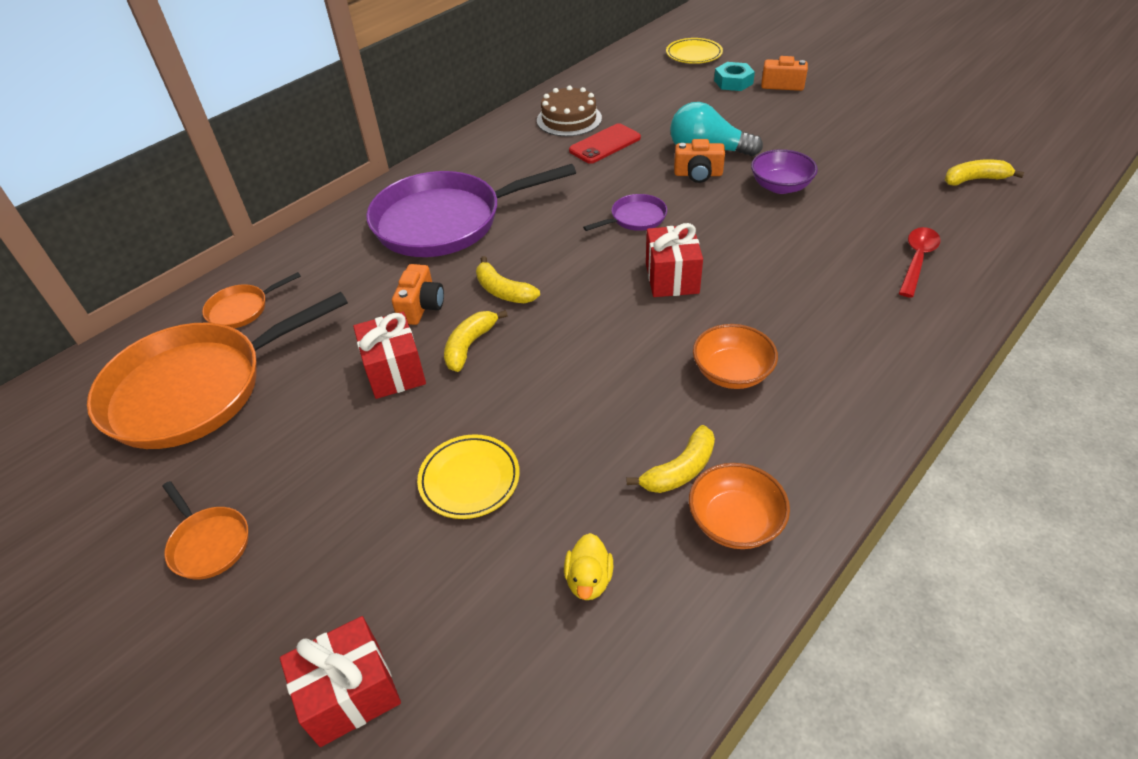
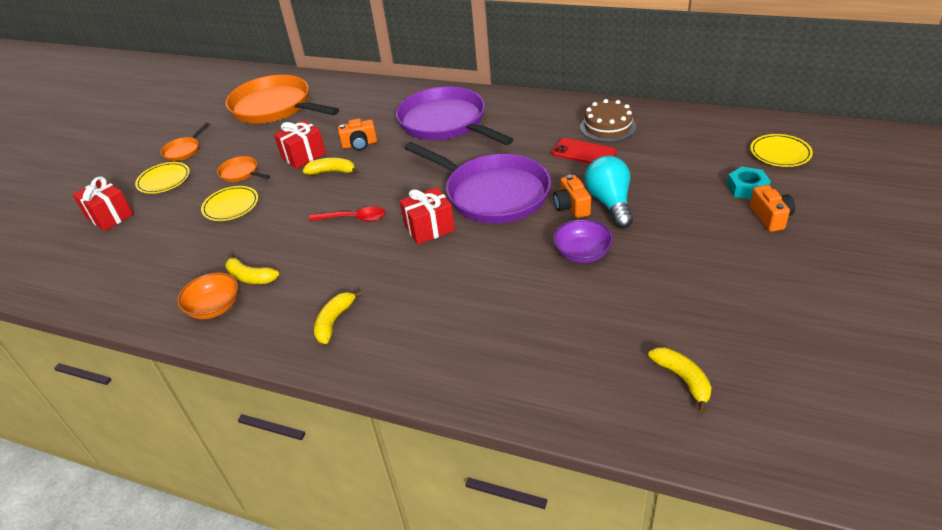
camera: 70 degrees right, 5 degrees down
orange pan [202,272,301,328] -> orange pan moved to [217,156,270,182]
yellow banana [476,256,540,303] -> yellow banana moved to [314,290,363,344]
yellow duck [564,533,613,600] -> none
purple pan [583,194,667,231] -> purple pan [404,142,551,224], size x2.35
orange bowl [693,324,778,389] -> none
red spoon [899,227,941,298] -> red spoon moved to [309,207,386,222]
none -> yellow plate [135,162,190,194]

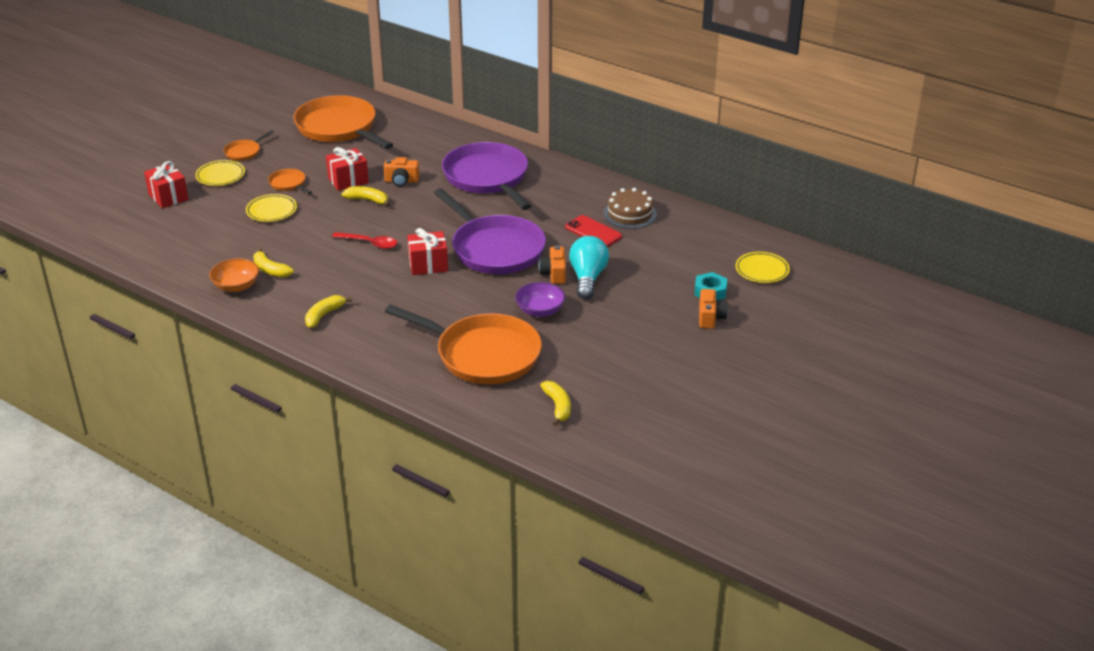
camera: 10 degrees right, 5 degrees down
none -> orange pan [385,304,542,384]

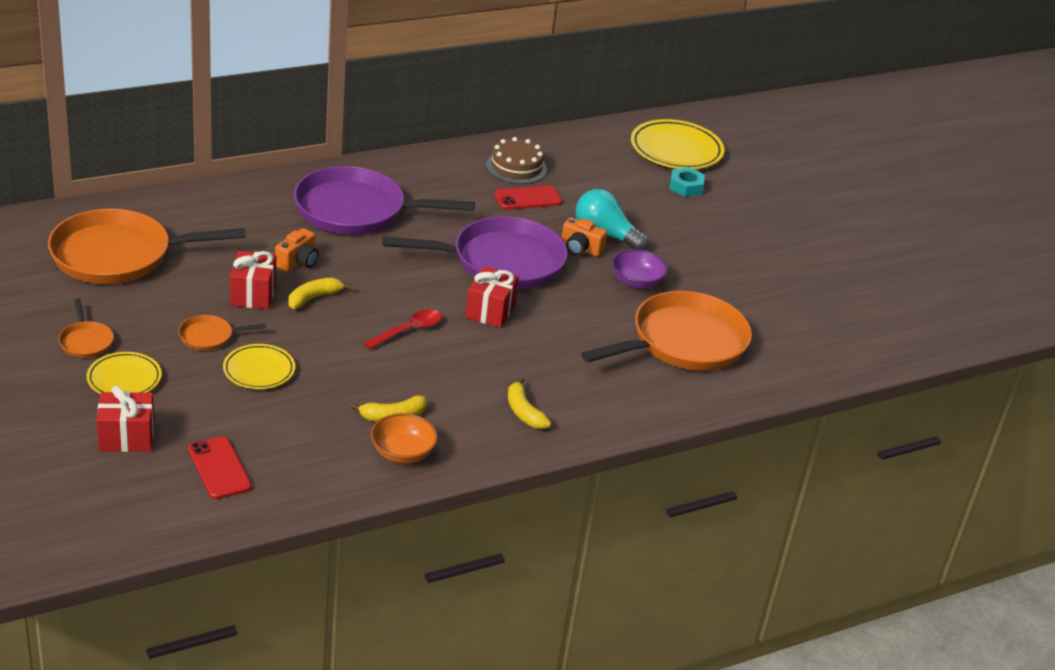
camera: 65 degrees left, 0 degrees up
yellow banana [540,381,571,426] -> none
orange camera [699,289,728,329] -> none
yellow plate [735,252,790,283] -> yellow plate [631,119,725,169], size x1.68
none -> red phone [188,436,252,499]

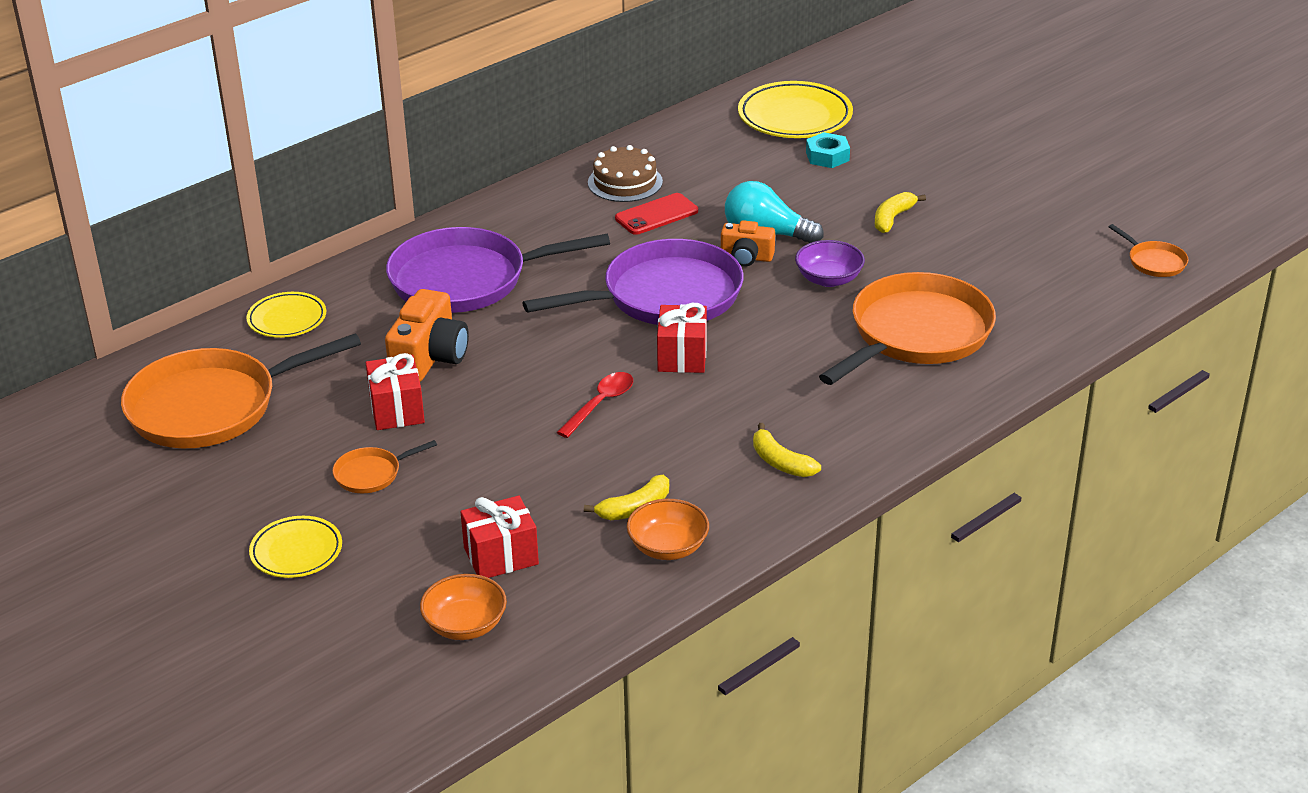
camera: 10 degrees left, 0 degrees up
orange pan [58,298,114,358] -> orange pan moved to [1109,224,1188,277]
red gift [96,386,154,452] -> red gift moved to [460,496,539,578]
red phone [188,436,252,499] -> orange bowl [420,574,507,640]
yellow plate [223,344,295,389] -> yellow plate moved to [246,292,326,338]
orange camera [275,228,319,272] -> orange camera [385,289,469,382], size x1.62
yellow banana [288,278,352,309] -> yellow banana moved to [875,192,926,233]

